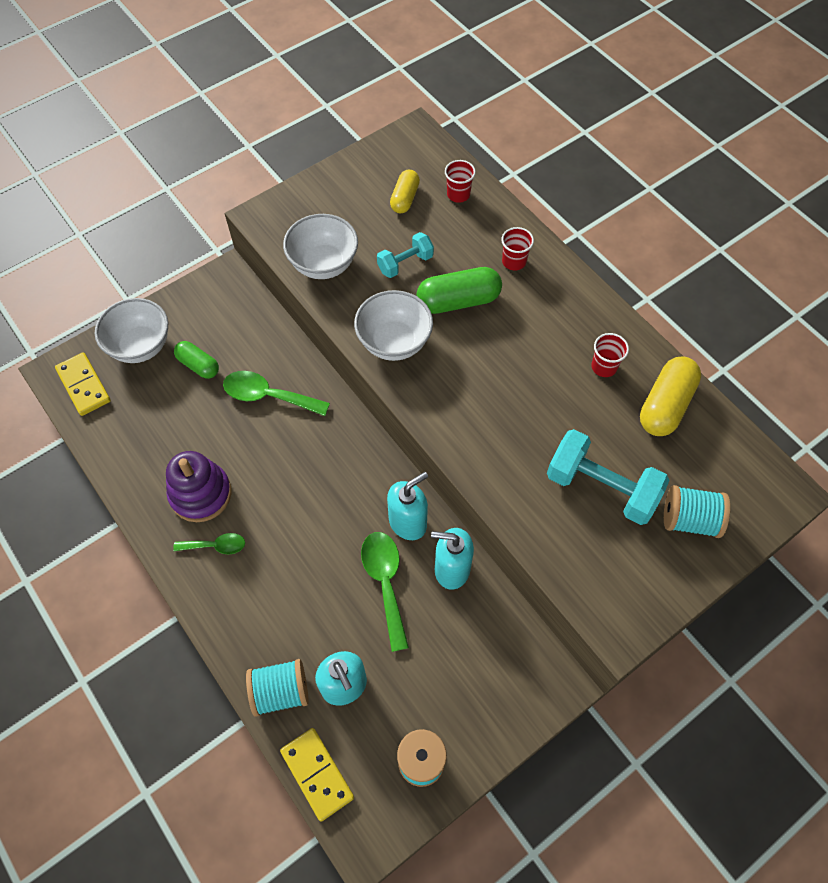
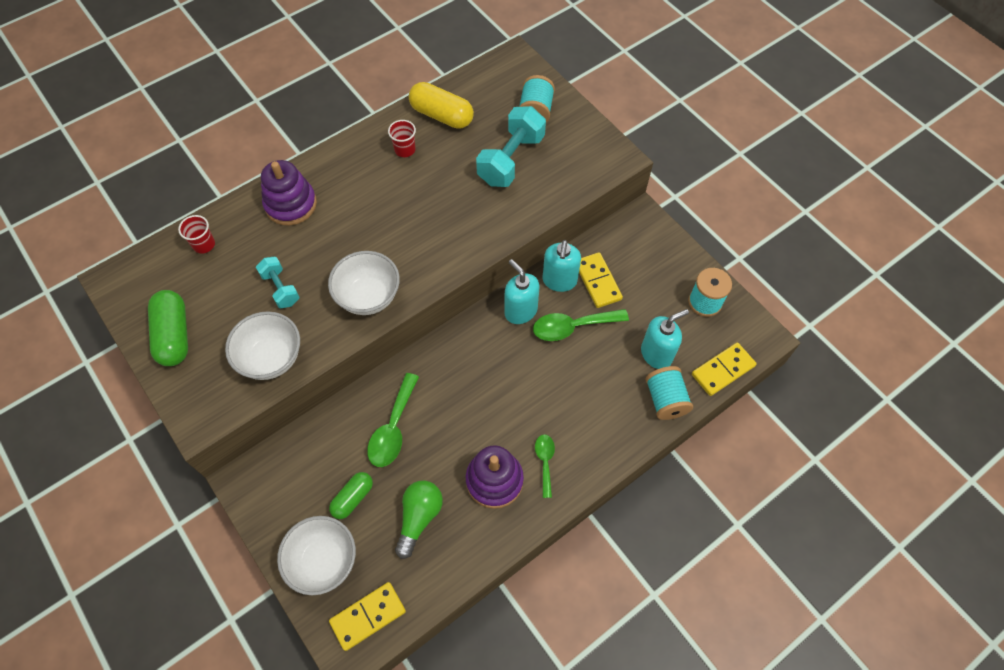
camera: 90 degrees left, 0 degrees up
yellow capsule [390,170,420,213] -> none
green capsule [416,267,502,314] -> green capsule moved to [148,290,188,366]
red cup [501,227,534,271] -> purple stacking toy [261,160,317,226]
none -> green light bulb [395,480,443,559]
none -> yellow domino [579,252,623,308]

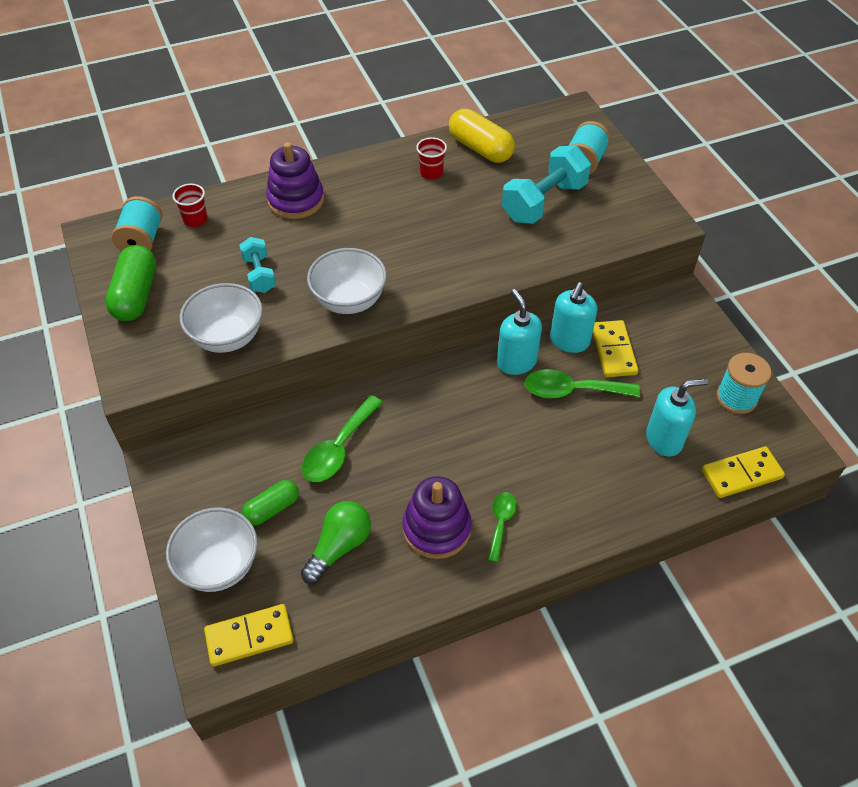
camera: 15 degrees right, 10 degrees down
turquoise spool [645,366,693,420] -> turquoise spool moved to [112,196,162,251]

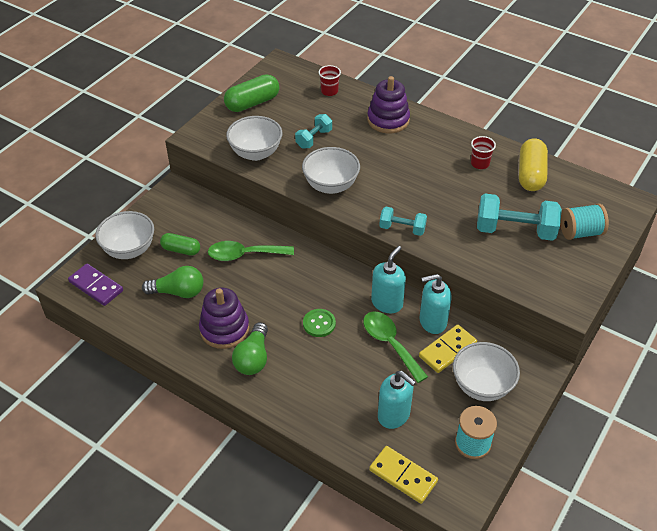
camera: 55 degrees right, 5 degrees down
turquoise spool [112,196,162,251] -> none
yellow domino [204,604,294,667] -> purple domino [68,264,123,306]
green spoon [488,492,517,562] -> green light bulb [232,322,268,375]
none -> green button [303,309,336,337]
none -> turquoise dumbbell [379,207,427,236]
none -> white bowl [453,342,520,401]

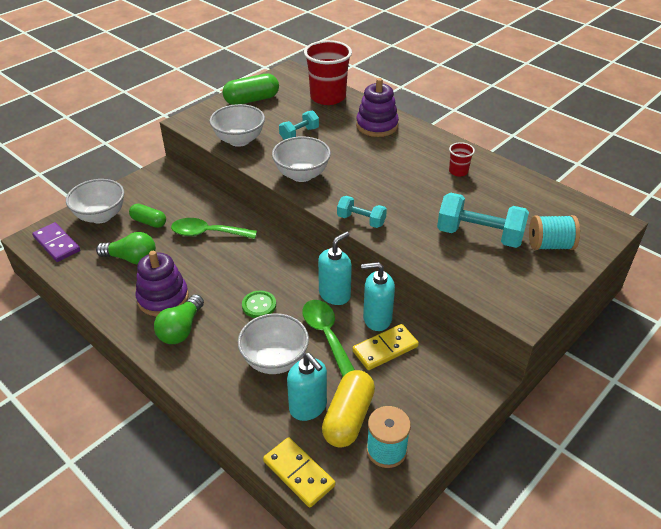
camera: 10 degrees right, 5 degrees down
red cup [318,65,341,96] -> red cup [304,40,352,105], size x2.14
white bowl [453,342,520,401] -> white bowl moved to [238,313,309,374]
yellow capsule [519,138,548,191] -> yellow capsule moved to [322,370,375,448]

